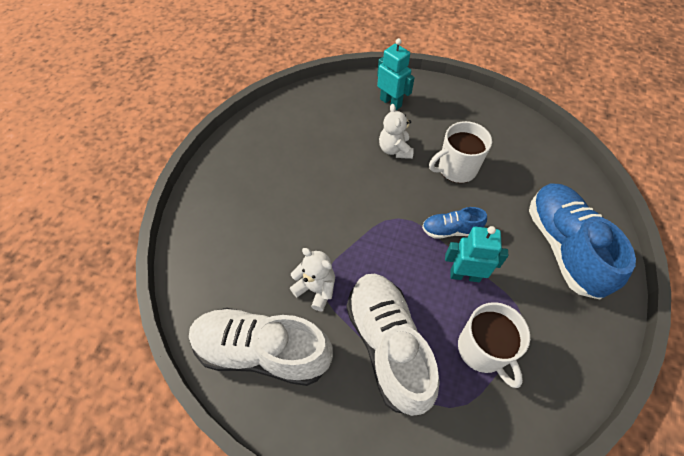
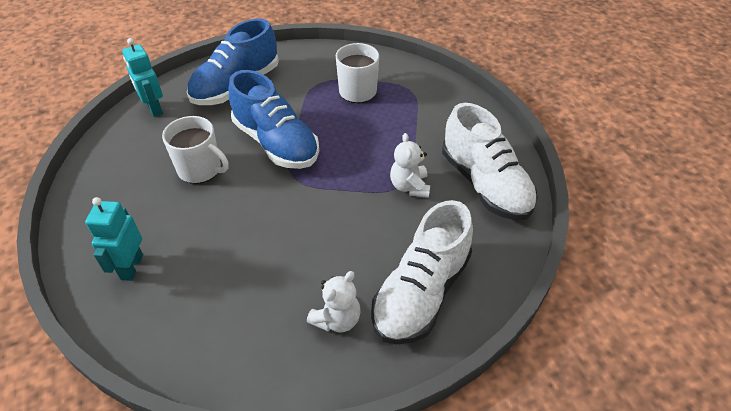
camera: 130 degrees left, 10 degrees down
white shoe [347,274,440,416] -> white shoe moved to [371,200,473,345]
white teddy bear [379,104,414,159] -> white teddy bear moved to [307,271,361,333]
blue shoe [422,207,487,239] -> blue shoe [229,70,319,169], size x2.03
turquoise robot [445,226,508,282] -> turquoise robot moved to [122,38,163,117]

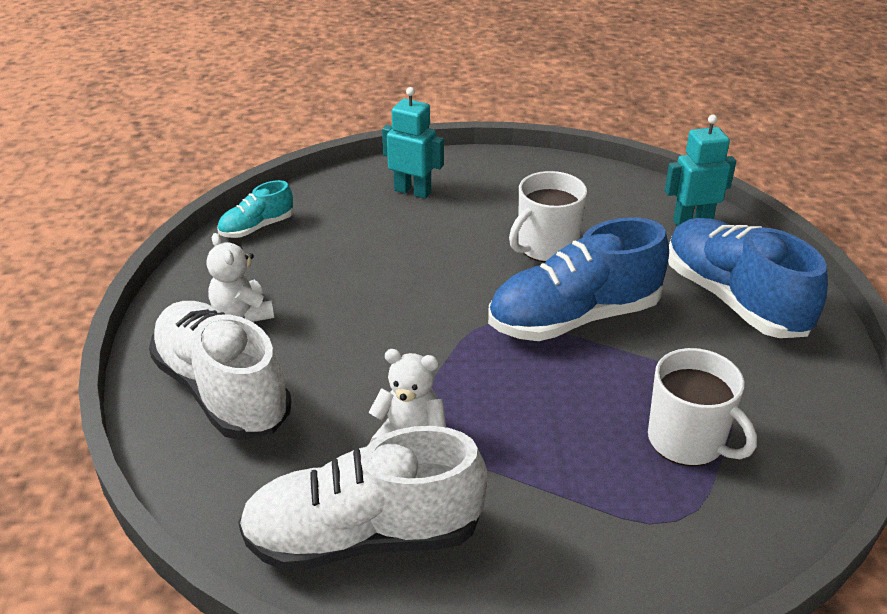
camera: 110 degrees right, 10 degrees down
none -> turquoise shoe [217,180,293,238]

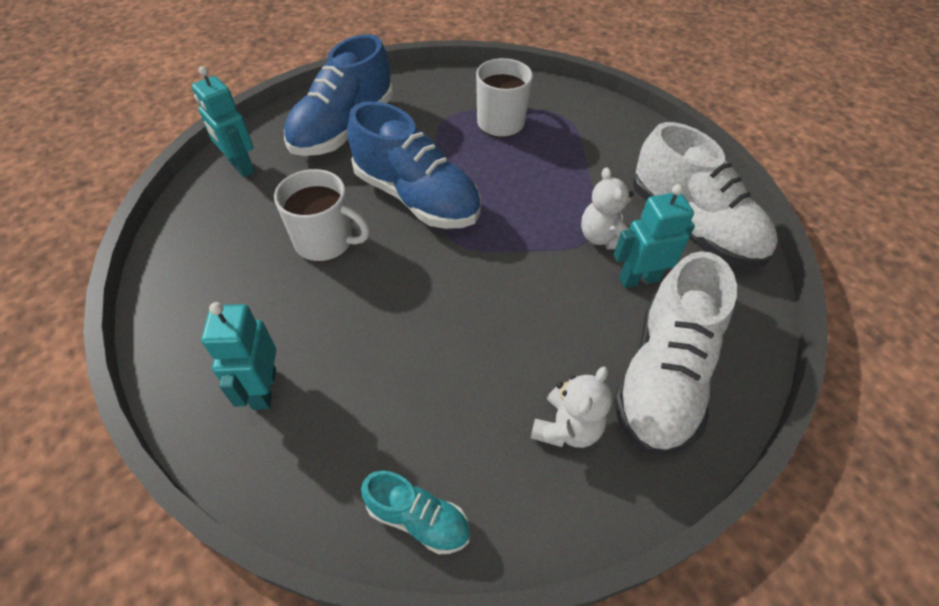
camera: 120 degrees left, 15 degrees up
none -> turquoise robot [614,184,695,288]

